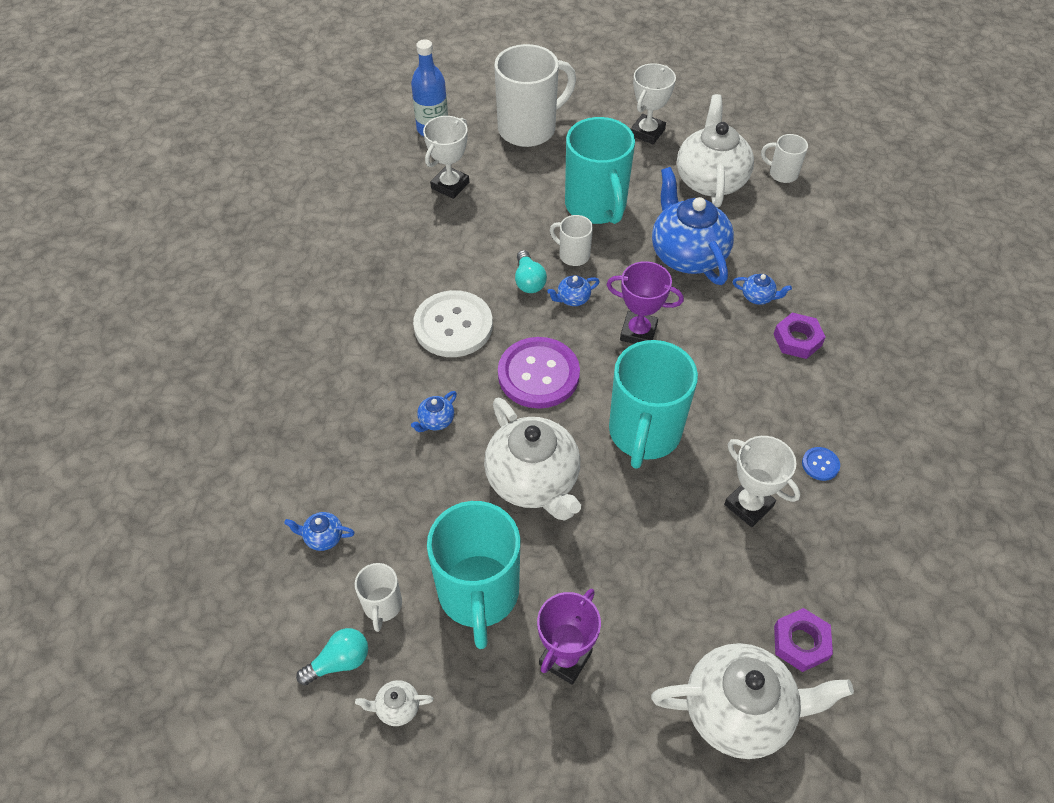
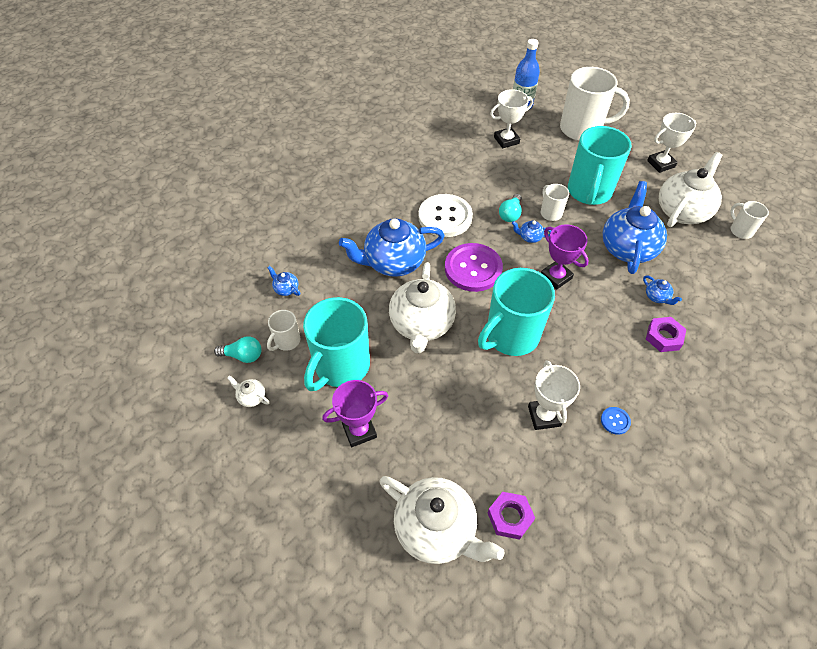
camera: 35 degrees right, 0 degrees up
blue teapot [411,391,457,432] -> blue teapot [339,218,445,277], size x2.46

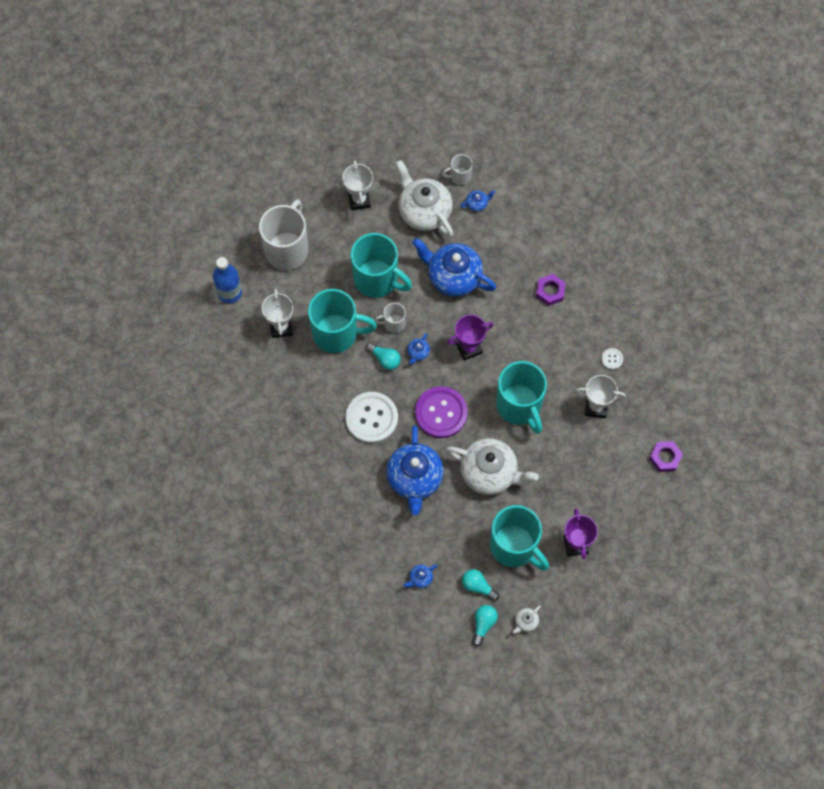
camera: 75 degrees left, 15 degrees up
white mug [267,310,300,351] -> turquoise light bulb [462,569,499,601]
white teapot [379,476,505,564] -> none
blue button [601,407,631,435] -> white button [601,348,623,370]
blue teapot [643,275,682,305] -> blue teapot moved to [460,190,495,212]
none -> turquoise mug [308,289,377,353]

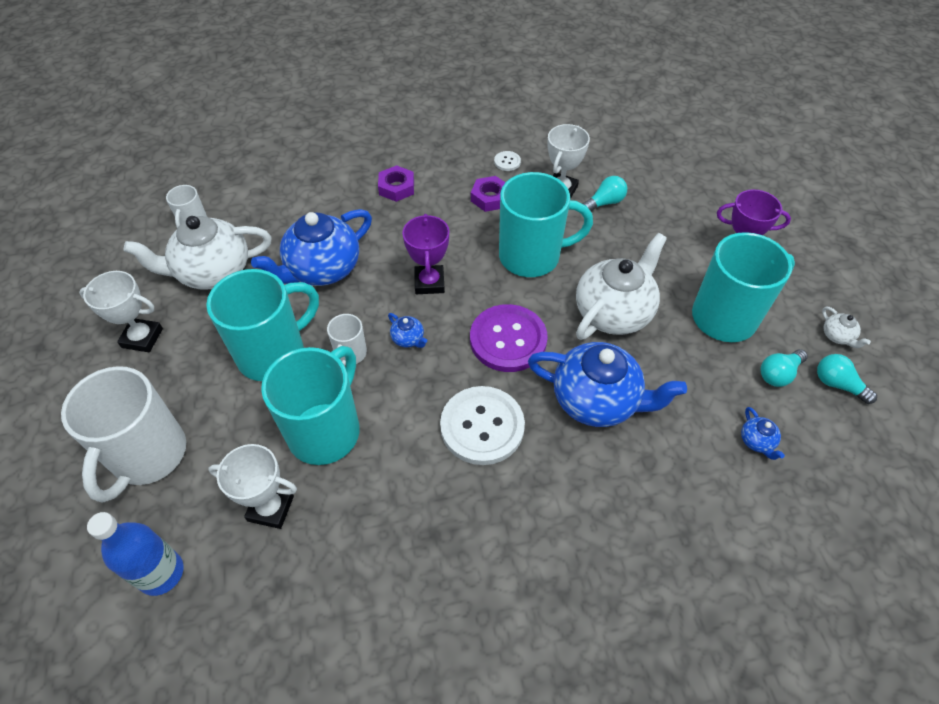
camera: 70 degrees left, 15 degrees down
white mug [259,199,308,270] -> white mug turned 120 degrees counterclockwise [61,366,186,503]
turquoise light bulb [366,343,401,370] -> turquoise light bulb moved to [582,176,627,211]
blue teapot [460,190,495,212] -> none
purple nut [649,441,683,472] -> purple nut moved to [471,176,506,212]

